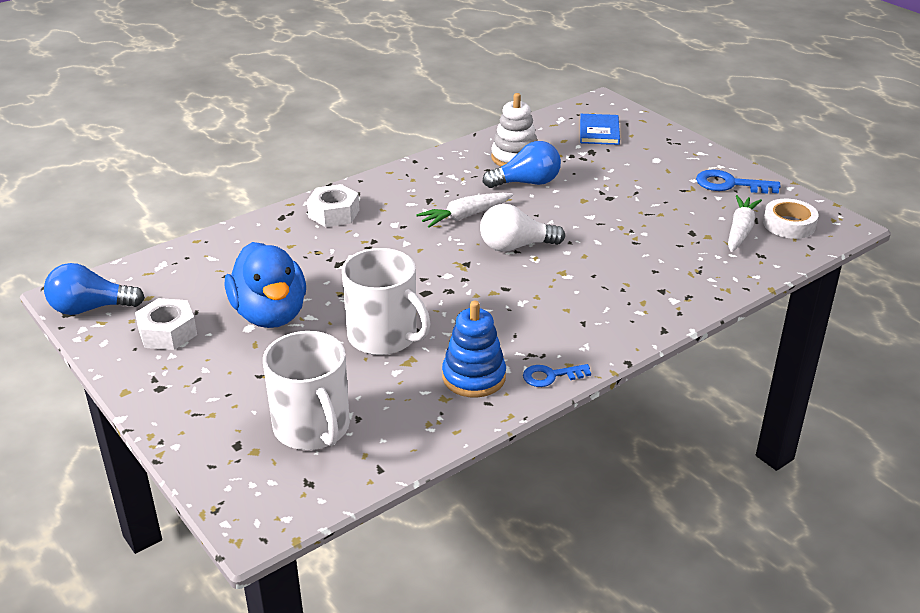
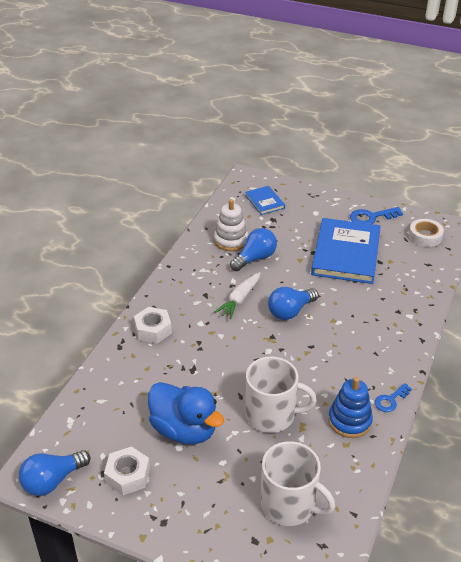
camera: 30 degrees left, 5 degrees up
white light bulb [480,204,565,252] -> blue light bulb [268,287,319,320]
white carrot [728,195,762,252] -> none
none -> blue book [311,218,381,284]

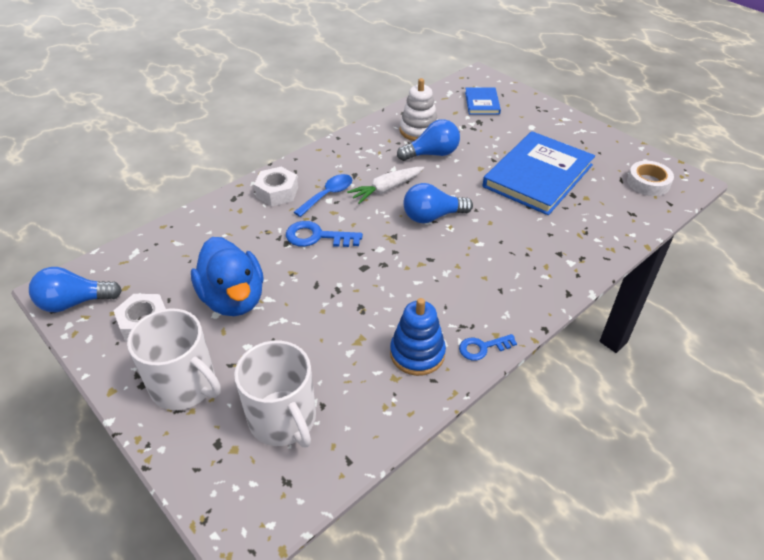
camera: 25 degrees right, 5 degrees up
white mug [245,356,317,433] -> white mug moved to [127,309,221,410]
blue key [350,207,403,224] -> blue key moved to [286,221,363,247]
none -> blue spoon [294,174,352,217]

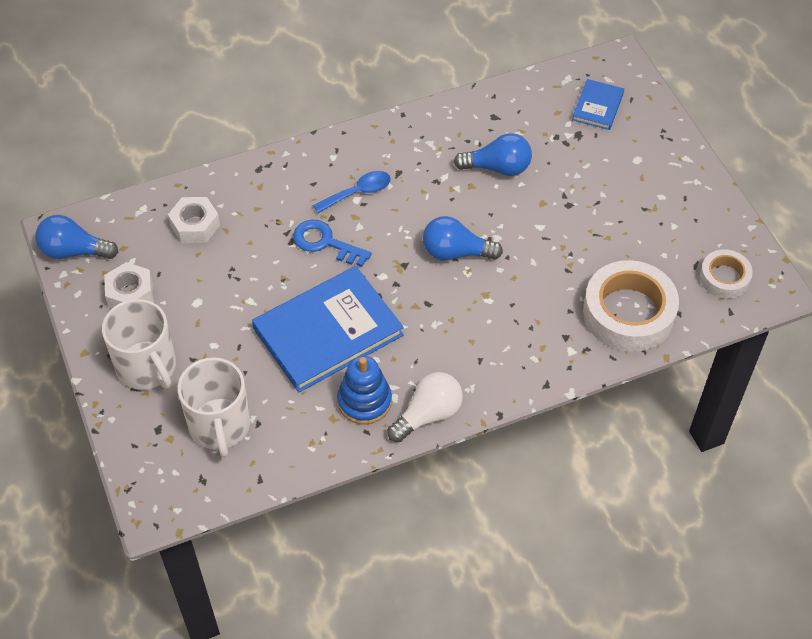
camera: 20 degrees right, 10 degrees up
blue duck [191,237,264,316] -> none
white nut [254,167,298,206] -> white nut moved to [168,197,220,243]
white carrot [347,167,424,204] -> none
white stacking toy [400,78,438,141] -> none
blue key [459,334,517,361] -> white light bulb [388,372,463,442]
blue book [483,131,595,215] -> blue book moved to [252,266,404,393]
none -> white tape [583,260,679,352]

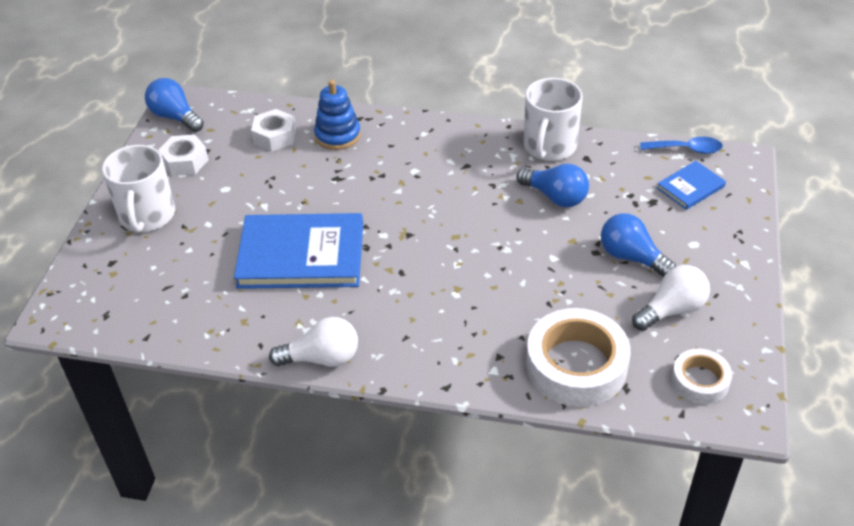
camera: 35 degrees right, 10 degrees down
white mug [177,357,250,458] -> white mug moved to [524,78,583,161]
blue key [293,220,372,267] -> none
blue spoon [313,171,391,213] -> blue spoon moved to [640,137,723,154]
blue stacking toy [337,356,392,425] -> blue stacking toy moved to [314,80,361,150]
blue light bulb [423,216,503,261] -> blue light bulb moved to [601,213,676,277]
none -> white light bulb [632,265,710,331]

